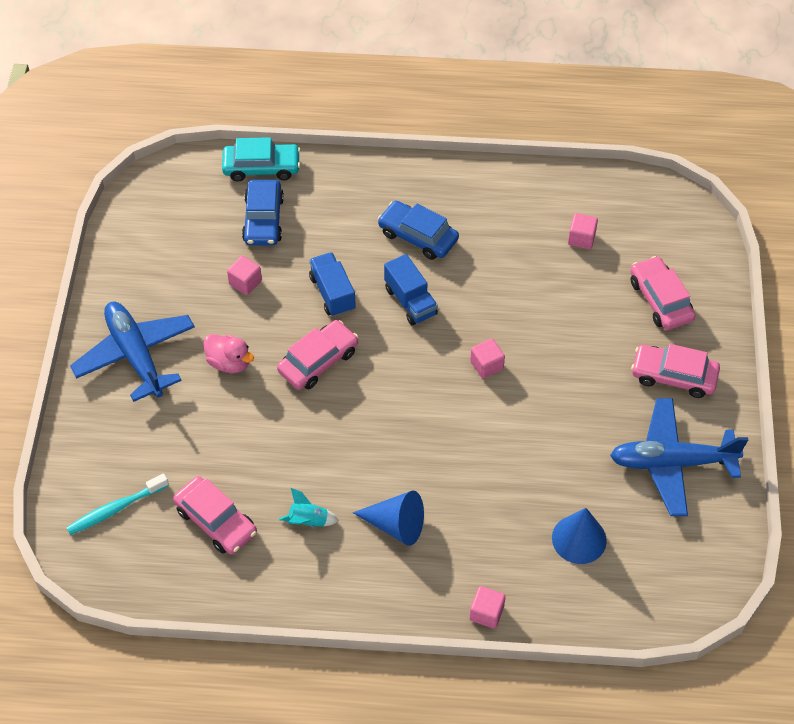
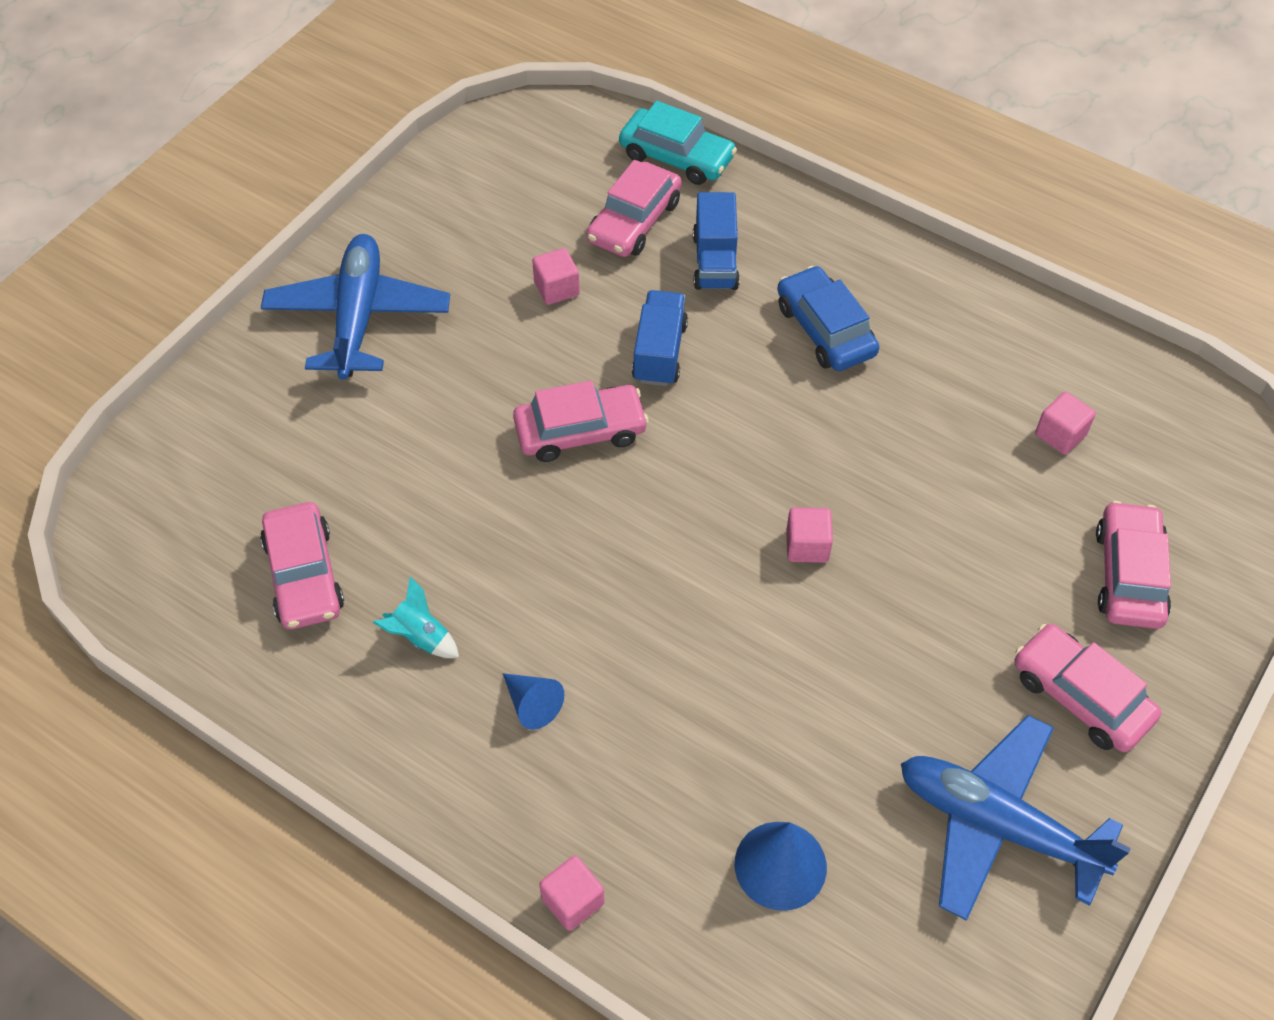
camera: 30 degrees right, 0 degrees up
turquoise toothbrush [66,473,169,535] -> none
pink duck [203,334,254,373] -> none
blue car [242,180,284,246] -> pink car [586,160,682,257]
blue cone [353,491,424,546] -> blue cone [502,673,565,730], size x0.64
blue truck [384,254,438,325] -> blue truck moved to [693,192,740,290]

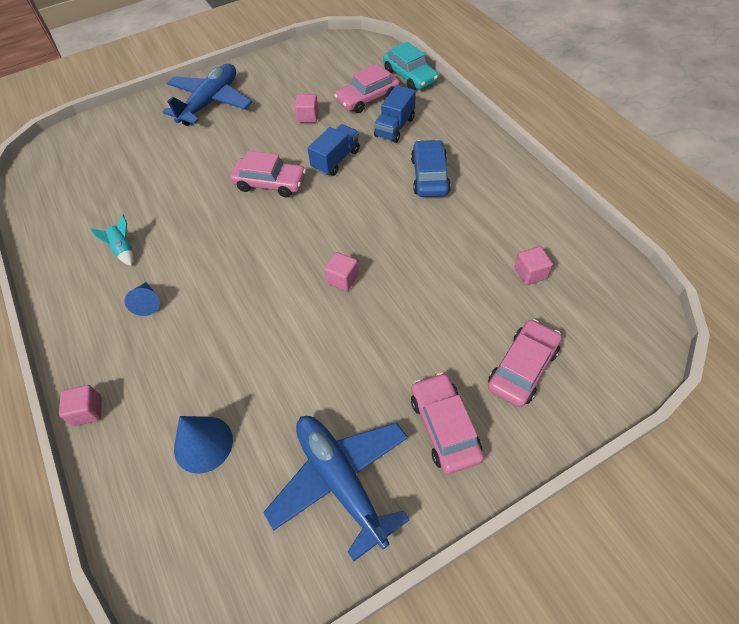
camera: 30 degrees right, 0 degrees up
pink car [260,502,344,629] -> none

